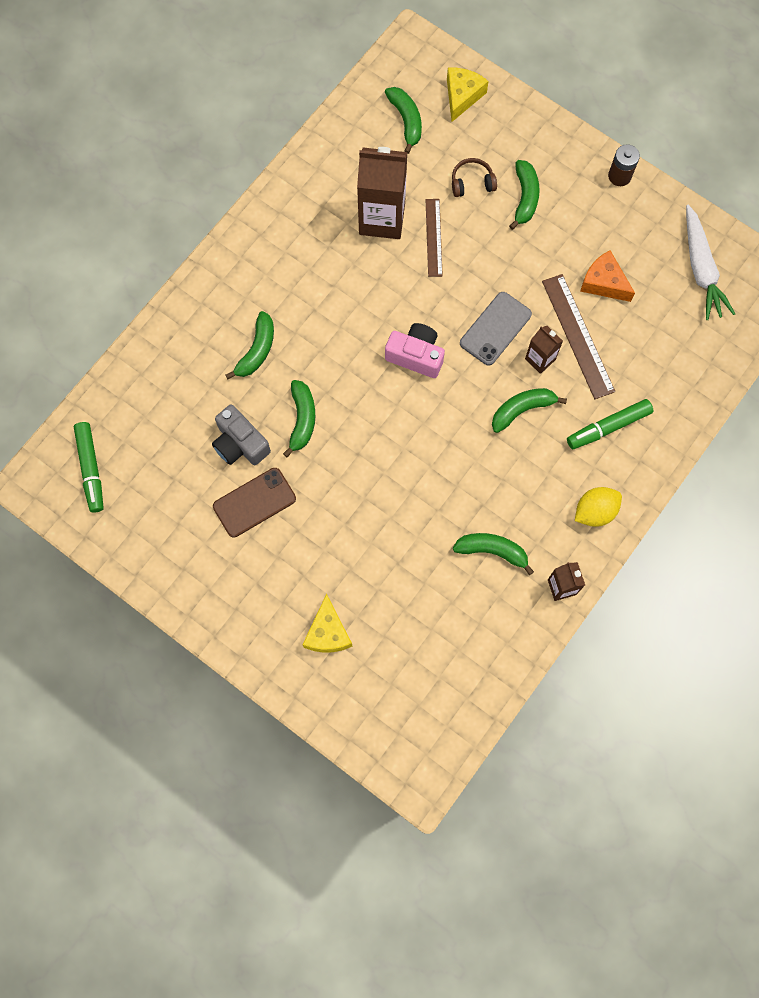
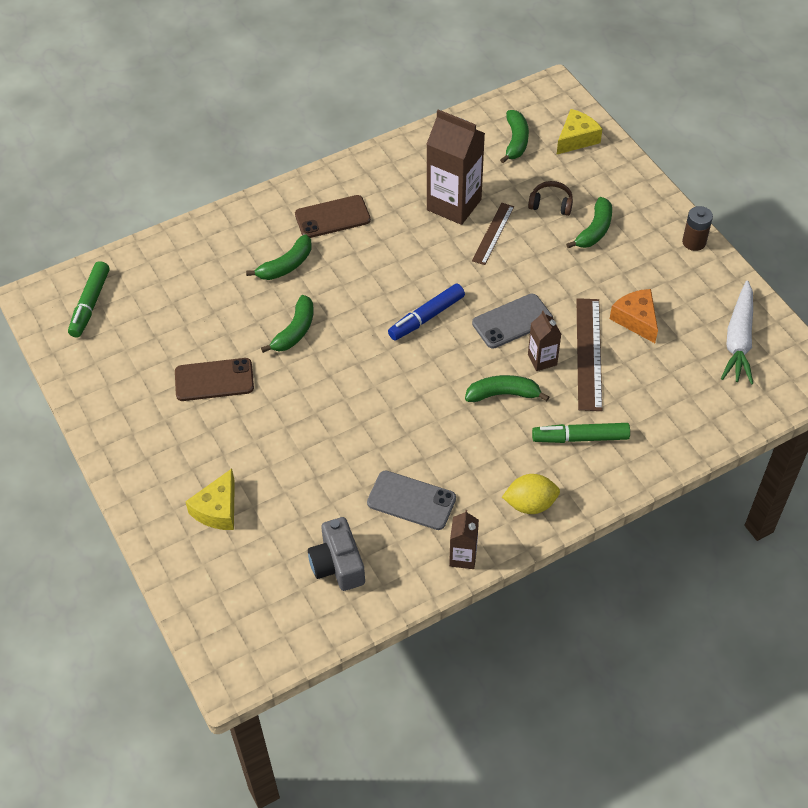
camera: 25 degrees right, 20 degrees down
grey camera [212,405,271,465] -> grey camera moved to [308,517,365,591]
pink camera [385,323,445,378] -> blue marker [388,283,465,340]
green banana [453,533,534,575] -> grey phone [367,470,456,530]
none -> brown phone [295,195,371,238]

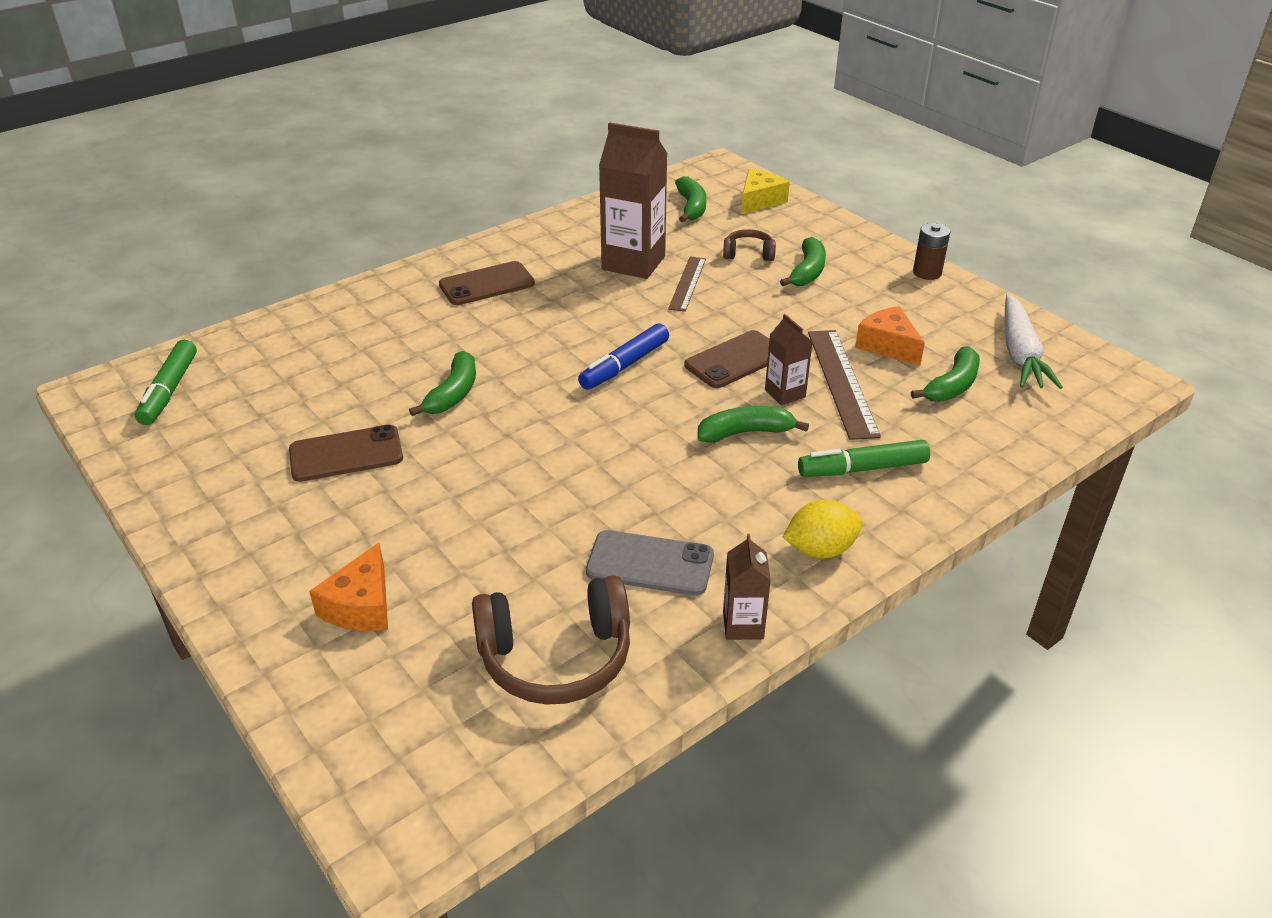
camera: 10 degrees left, 15 degrees down
yellow cheese [185,469,235,530] -> orange cheese [309,543,388,631]
green banana [246,235,312,280] -> green banana moved to [911,346,980,402]
grey camera [308,517,365,591] -> brown headphones [472,575,630,705]
grey phone [472,294,553,349] -> brown phone [684,330,769,388]

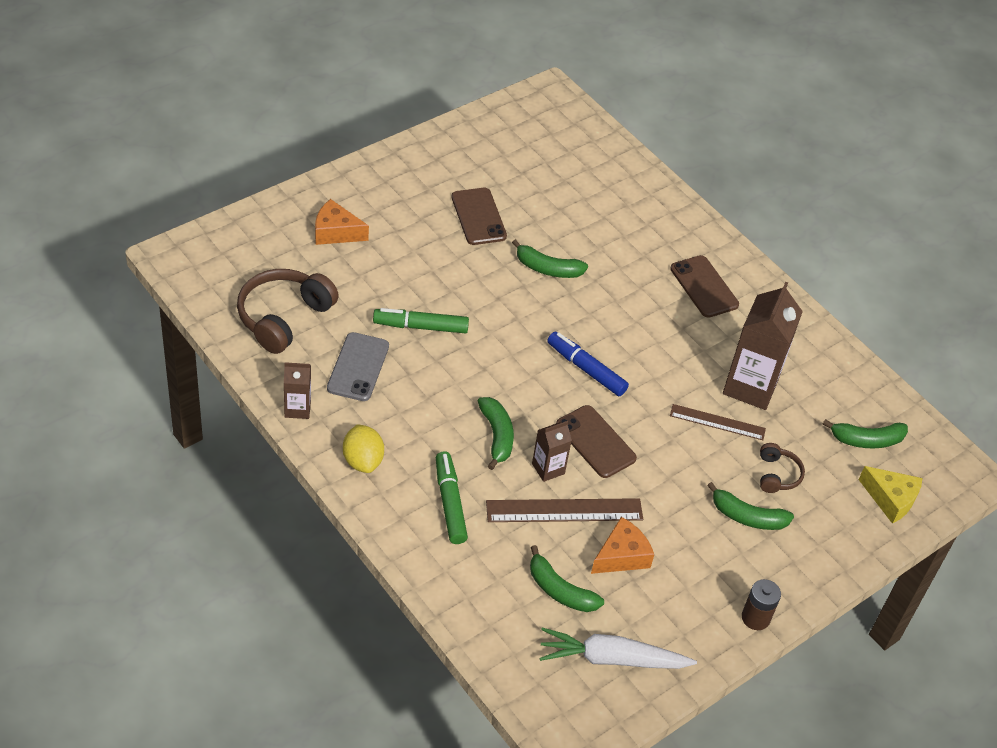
camera: 85 degrees right, 10 degrees up
green marker [135,340,197,425] -> green marker moved to [373,308,469,334]
brown headphones [472,575,630,705] -> brown headphones turned 45 degrees clockwise [237,269,339,354]

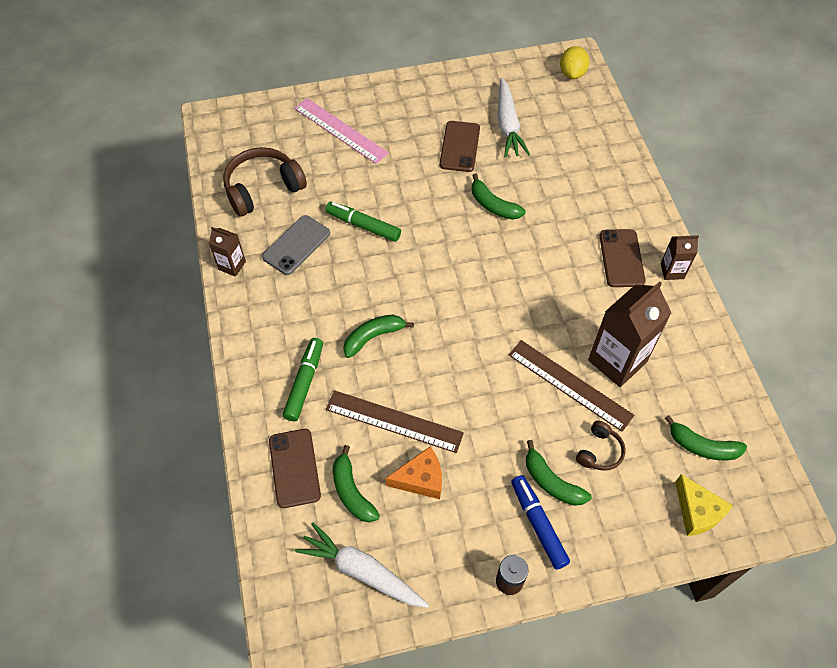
camera: 30 degrees right, 10 degrees up
orange cheese [315,199,369,245] -> pink ruler [294,98,389,164]
yellow lemon [343,424,384,473] -> yellow lemon moved to [560,46,590,79]
green banana [478,397,514,470] -> green banana turned 135 degrees counterclockwise [343,315,414,358]
brown carton [532,421,572,482] -> brown carton moved to [660,235,699,280]
blue marker [547,332,629,396] -> blue marker moved to [511,475,570,570]
brown phone [556,405,637,478] -> brown phone moved to [269,429,321,508]
brown ruler [670,404,766,440] -> brown ruler [509,340,634,432], size x1.55
none -> white carrot [498,78,530,157]

